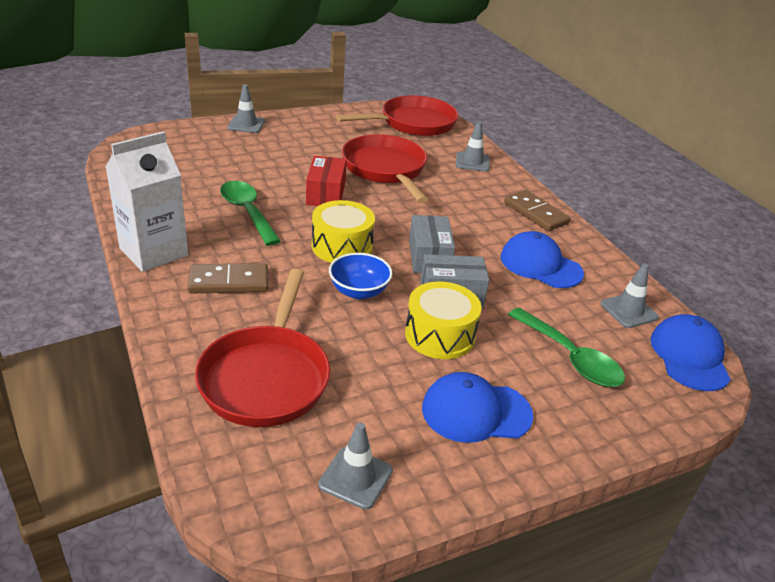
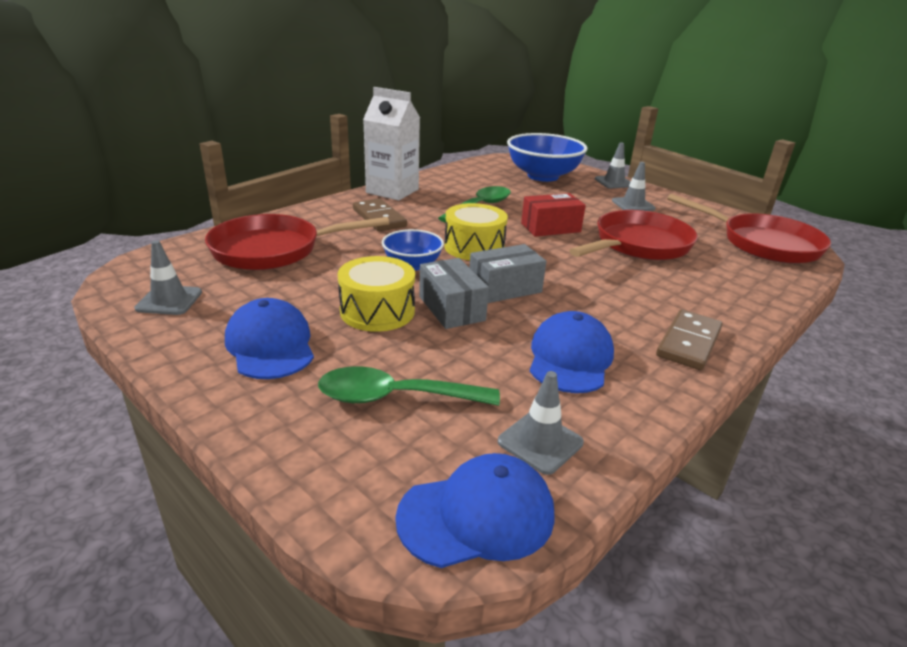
camera: 70 degrees right, 5 degrees down
grey traffic cone [456,122,490,172] -> grey traffic cone moved to [612,162,656,211]
green spoon [508,308,625,387] -> green spoon turned 60 degrees clockwise [318,366,500,406]
none -> blue bowl [507,133,588,182]

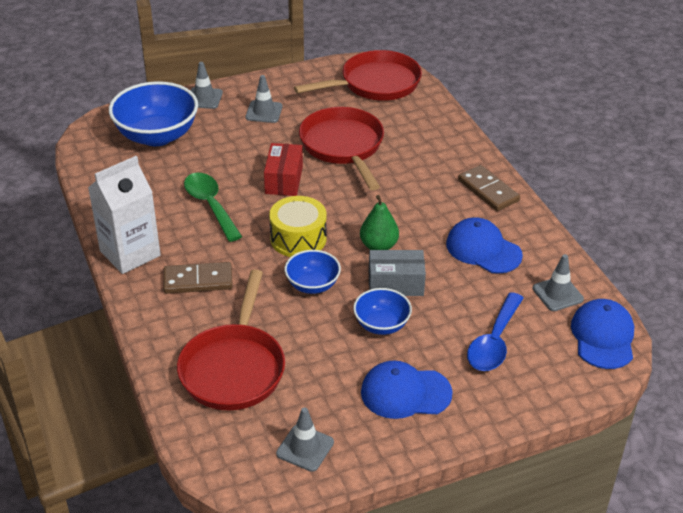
camera: 65 degrees left, 10 degrees up
green spoon [318,366,500,406] -> blue spoon [467,292,524,371]
yellow drum [338,256,415,332] -> blue bowl [353,288,412,335]
grey box [469,244,546,303] -> green pear [360,195,399,250]

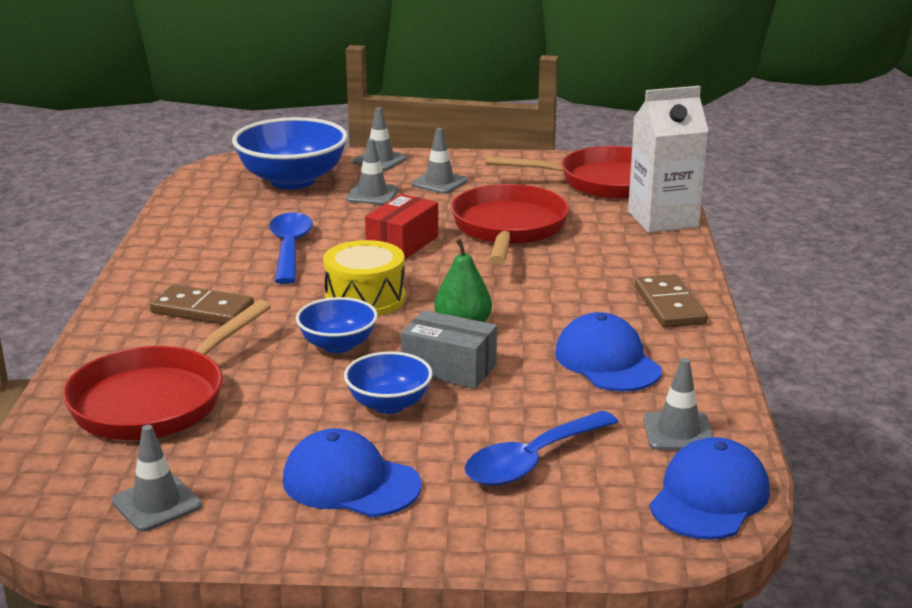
camera: 25 degrees right, 15 degrees down
white carton [88,156,161,274] -> white carton moved to [628,86,709,233]
green spoon [184,173,242,242] -> blue spoon [269,212,313,284]
none -> grey traffic cone [346,139,399,205]

